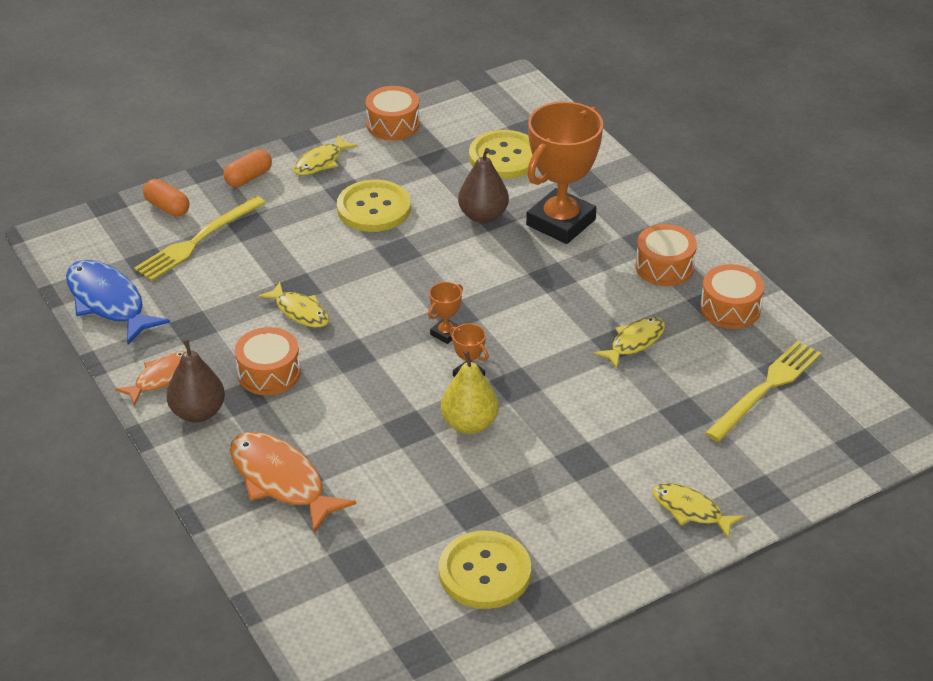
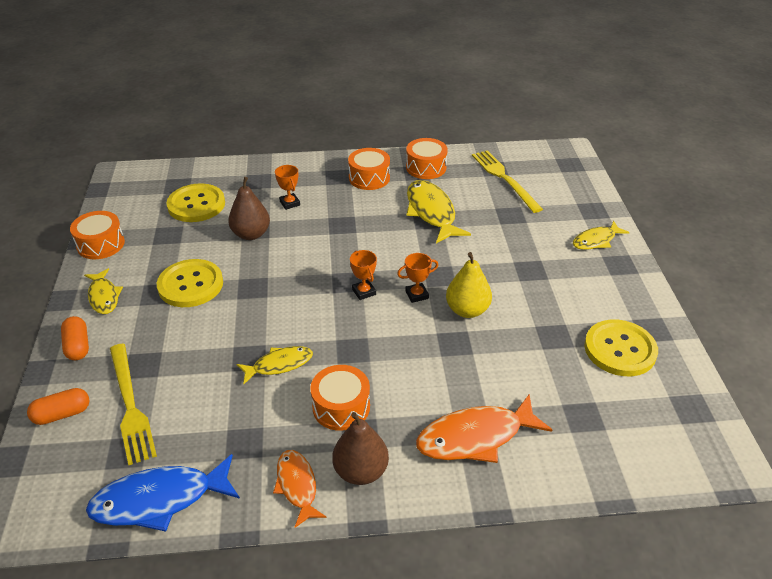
camera: 65 degrees left, 0 degrees up
orange trophy [526,101,603,244] -> orange trophy [275,165,300,210], size x0.42
yellow fish [594,317,665,369] -> yellow fish [406,180,471,243], size x1.65

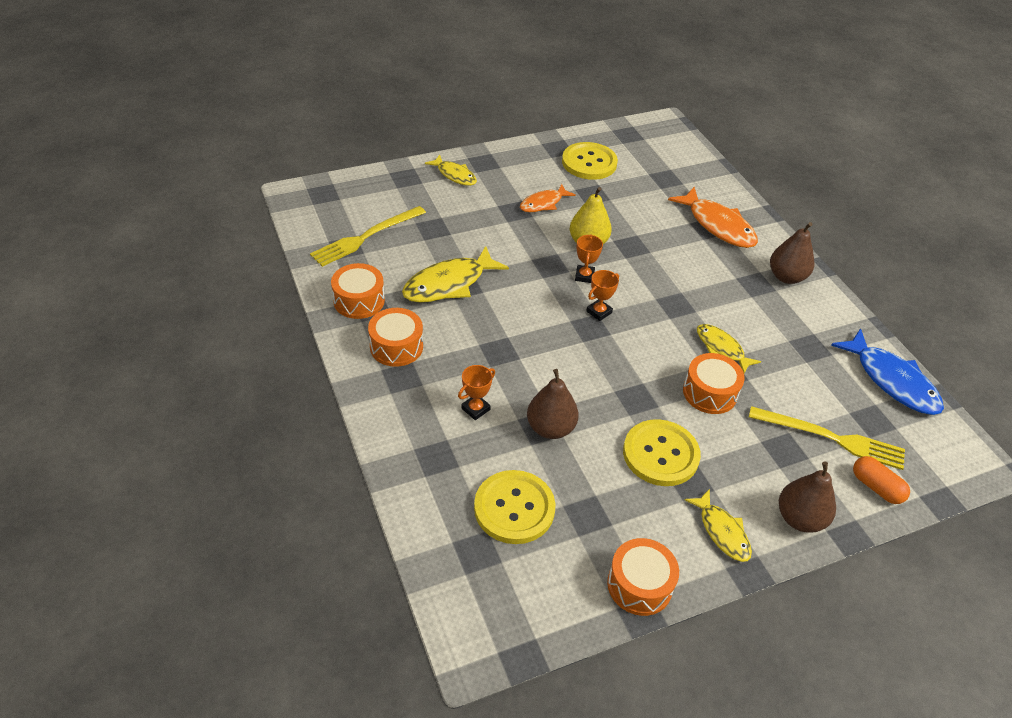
camera: 110 degrees left, 5 degrees up
orange capsule [61,316,89,360] -> brown pear [779,462,836,533]
yellow fish [84,268,123,314] -> yellow fish turned 105 degrees clockwise [685,489,752,562]
yellow fork [110,344,157,465] -> yellow fork turned 60 degrees clockwise [749,406,905,470]
orange fish [273,450,327,528] -> orange fish moved to [520,184,576,212]
orange drum [310,365,370,431] -> orange drum moved to [683,353,745,414]
orange trophy [397,253,438,303] -> orange trophy turned 45 degrees clockwise [575,234,603,283]

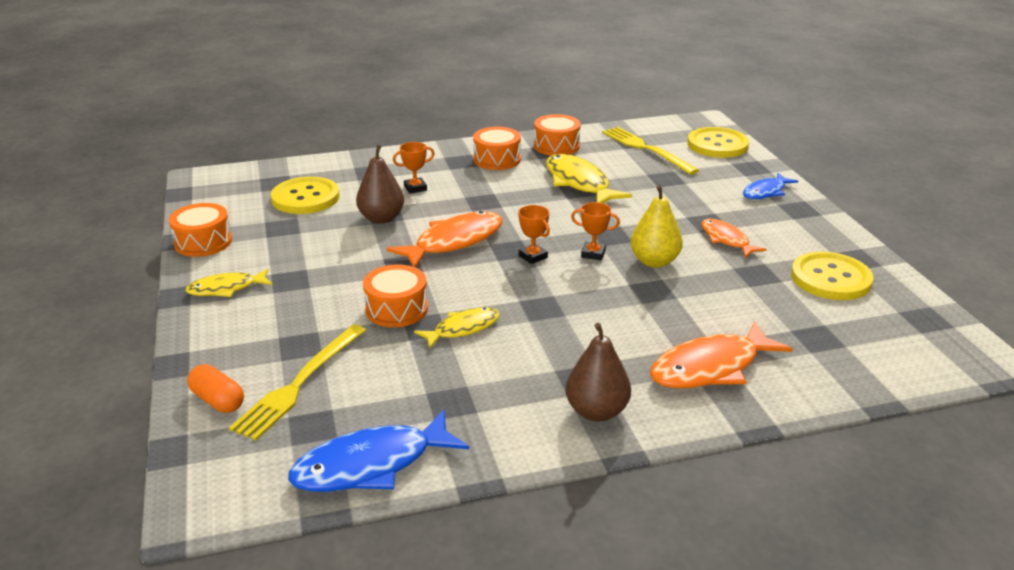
camera: 100 degrees right, 15 degrees down
yellow fish [425,155,477,186] -> blue fish [743,173,798,199]
orange trophy [458,365,495,420] -> orange trophy turned 75 degrees counterclockwise [393,142,435,194]
yellow button [623,419,701,486] -> yellow button moved to [687,127,749,158]
brown pear [779,462,836,533] -> none
orange capsule [853,456,910,504] -> orange capsule turned 75 degrees clockwise [187,364,244,413]
none -> orange fish [386,211,503,268]

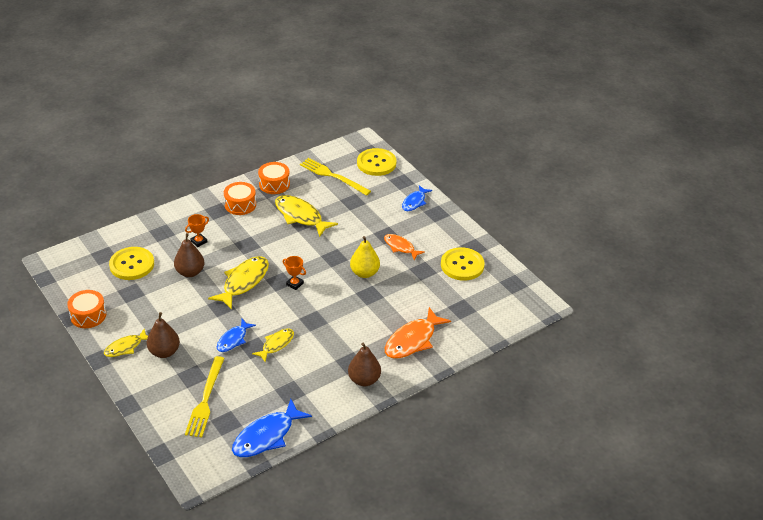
camera: 20 degrees left, 10 degrees up
orange capsule [187,364,244,413] -> none
orange drum [363,264,428,327] -> blue fish [217,319,256,352]
orange fish [386,211,503,268] -> yellow fish [208,256,269,310]
orange trophy [571,202,620,260] -> none
none -> brown pear [147,312,180,358]

